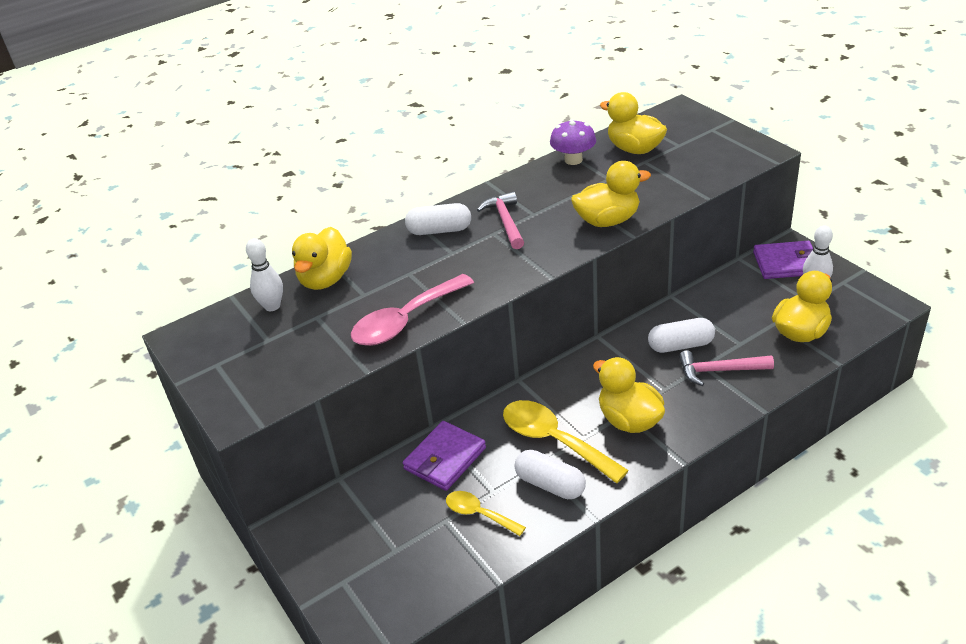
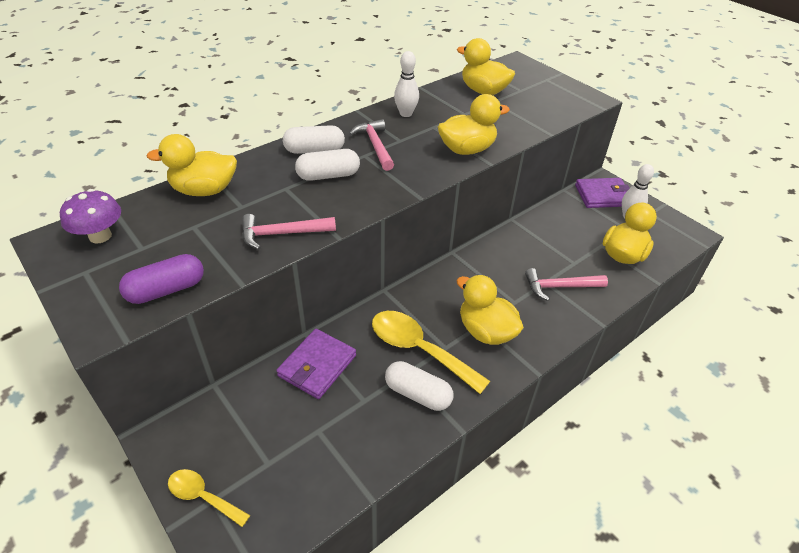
camera: 10 degrees left, 5 degrees up
white bowling pin [246,238,283,311] -> white bowling pin moved to [394,51,419,117]
yellow duck [292,227,352,290] -> yellow duck turned 75 degrees clockwise [146,134,237,196]
pink spoon [351,274,474,346] -> pink hammer [242,214,336,250]
yellow spoon [446,491,526,536] -> yellow spoon moved to [168,469,250,527]
purple mushroom [550,119,596,165] -> purple mushroom moved to [60,189,121,244]
white capsule [648,318,715,353] -> white capsule moved to [295,149,360,181]
none -> purple capsule [119,254,204,304]

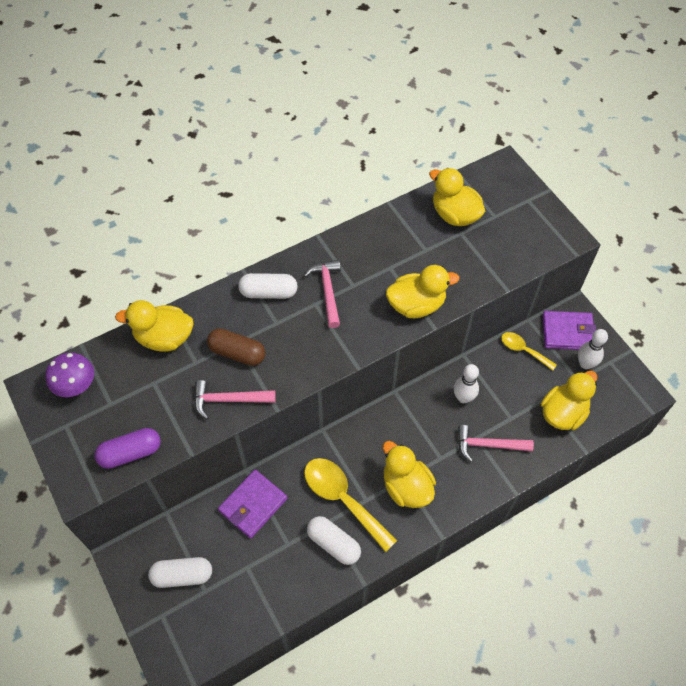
camera: 10 degrees right, 15 degrees up
yellow spoon [168,469,250,527] -> yellow spoon moved to [501,332,557,371]
white capsule [295,149,360,181] -> white capsule moved to [148,557,212,588]
white bowling pin [394,51,419,117] -> white bowling pin moved to [454,364,479,403]
none -> brown capsule [207,328,265,366]

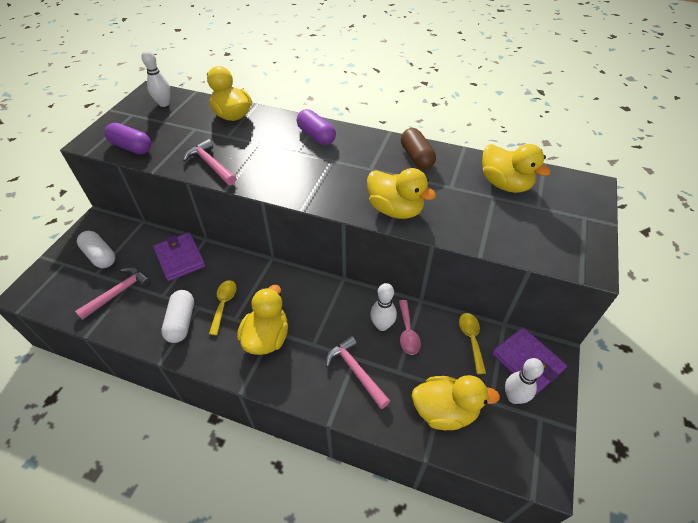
camera: 50 degrees right, 10 degrees down
purple mushroom [46,353,94,397] -> white bowling pin [142,50,171,107]
brown capsule [207,328,265,366] -> brown capsule moved to [401,128,436,170]
purple wallet [218,469,287,538] -> purple wallet turned 60 degrees clockwise [153,232,206,281]
white capsule [238,273,298,299] -> purple capsule [297,109,336,145]
pink hammer [304,260,341,328] -> pink hammer moved to [75,267,151,320]
yellow spoon [304,458,397,552] -> yellow spoon [209,280,237,335], size x0.57
yellow duck [429,168,485,226] -> yellow duck turned 135 degrees clockwise [482,144,551,193]
none -> pink spoon [399,300,421,355]

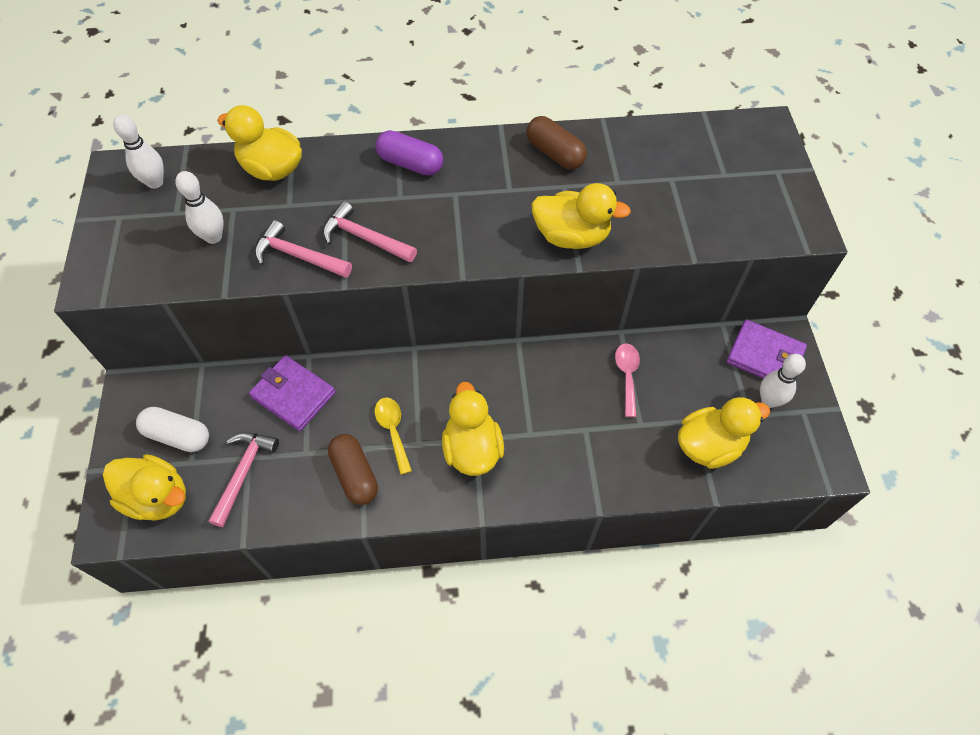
camera: 25 degrees left, 10 degrees up
purple capsule [104,123,151,154] -> none
white capsule [161,290,194,343] -> brown capsule [328,434,378,505]
pink hammer [326,335,390,409] -> pink hammer moved to [323,201,417,262]
white bowling pin [370,283,397,331] -> white bowling pin moved to [175,171,224,244]
pink spoon [399,300,421,355] -> pink spoon turned 150 degrees counterclockwise [615,343,640,417]
yellow spoon [459,313,486,374] -> none
yellow duck [482,144,551,193] -> yellow duck moved to [103,454,186,521]

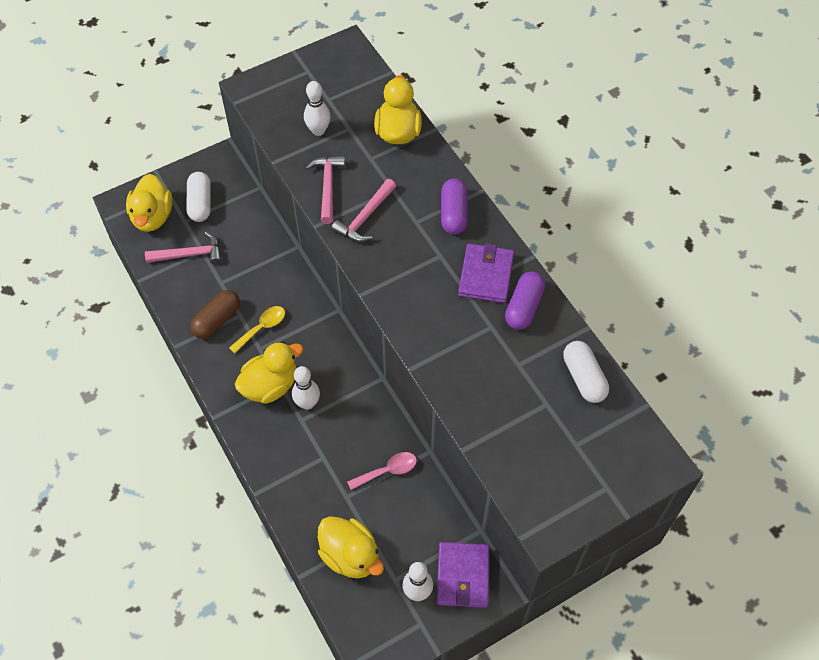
camera: 65 degrees right, 0 degrees up
white bowling pin [113,115,164,189] -> white bowling pin moved to [292,366,320,410]
purple wallet [249,355,336,431] -> purple wallet moved to [458,243,514,303]
pink hammer [323,201,417,262] -> pink hammer turned 150 degrees counterclockwise [331,179,396,242]
brown capsule [527,116,587,170] -> purple capsule [505,271,545,330]
yellow duck [532,183,631,249] -> none
none -> white capsule [563,341,609,403]

